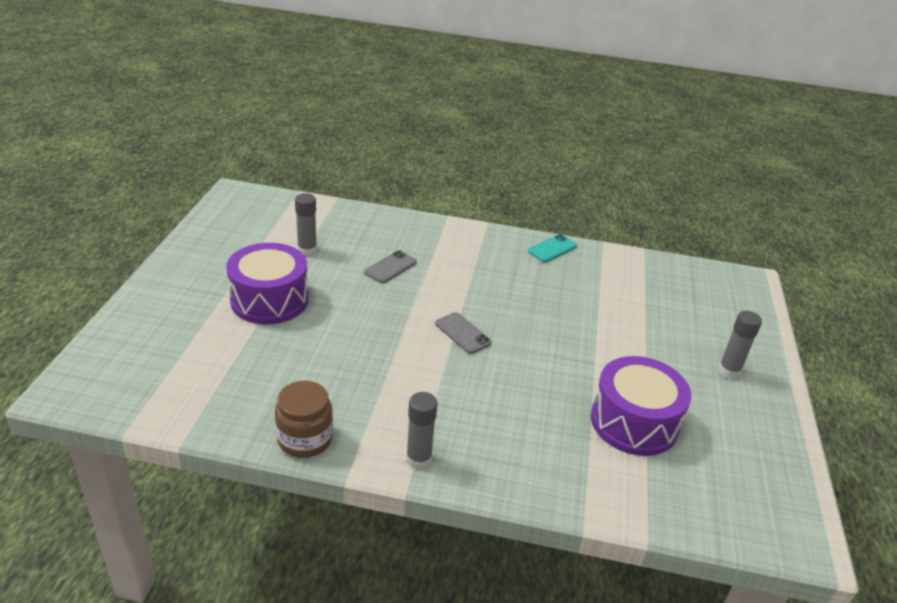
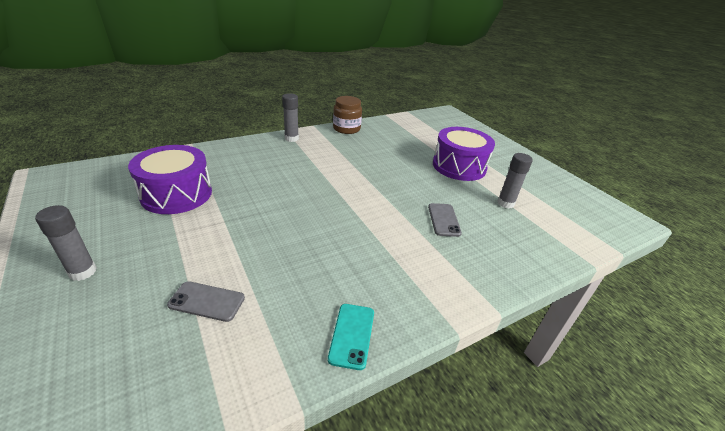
camera: 140 degrees right, 0 degrees up
grey phone [435,312,492,354] -> grey phone moved to [167,281,245,322]

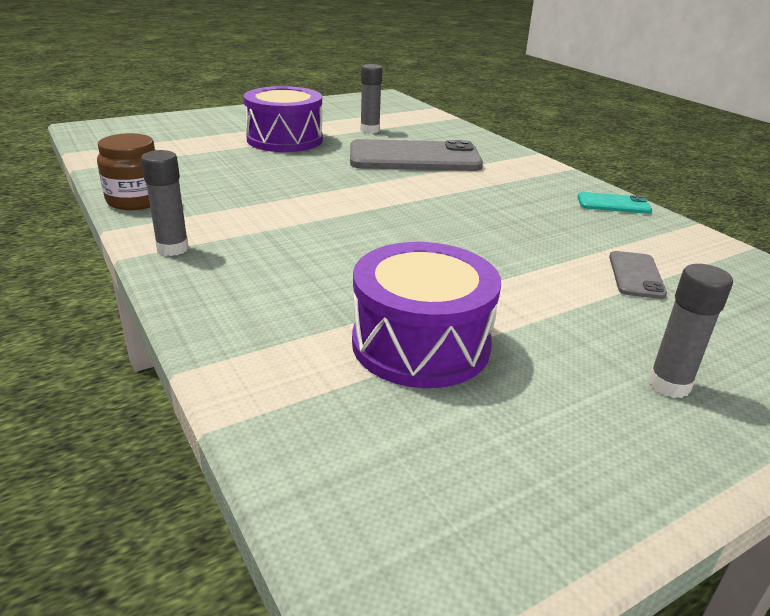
camera: 90 degrees left, 5 degrees down
grey phone [428,203,462,237] -> grey phone [350,139,483,171], size x2.17

